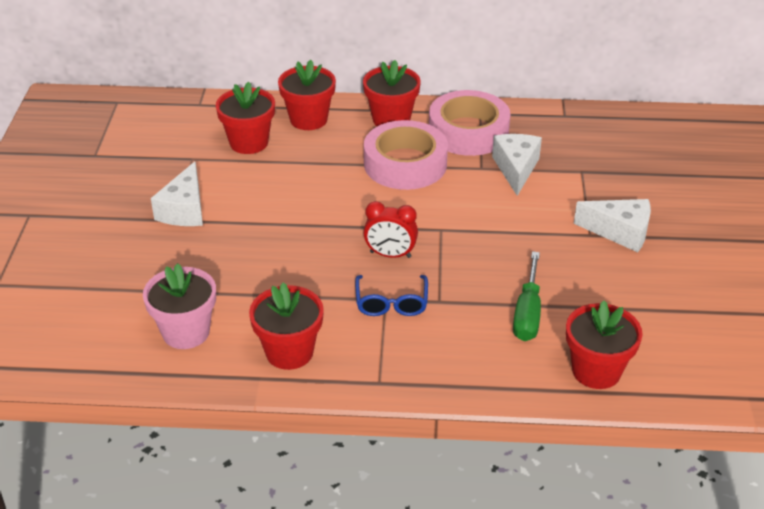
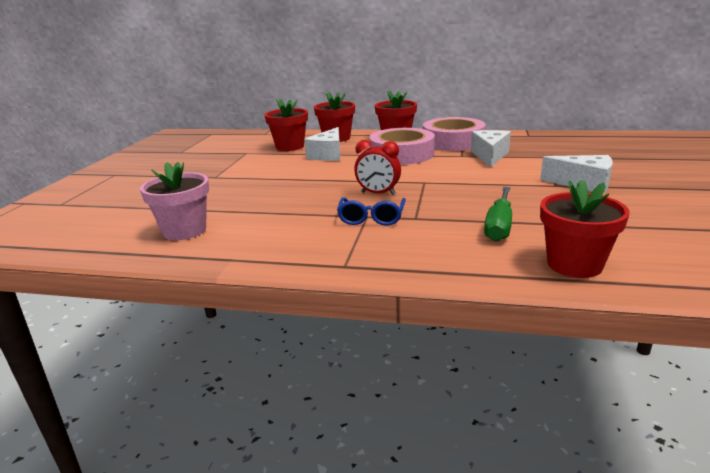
camera: 10 degrees right, 15 degrees down
white cheese [151,161,203,226] -> white cheese moved to [304,127,340,161]
red flower pot [249,282,324,370] -> none

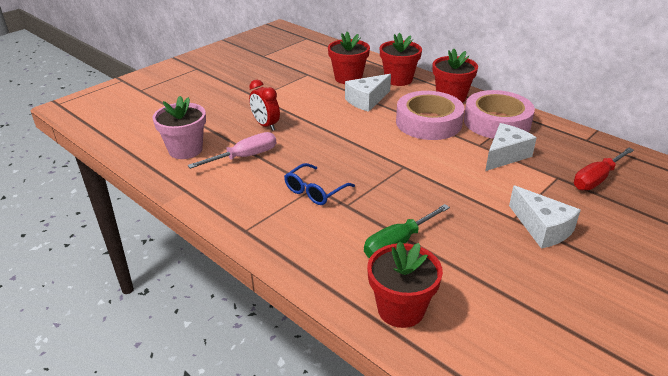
camera: 30 degrees right, 10 degrees up
red clock [354,140,401,195] -> red clock moved to [249,80,280,131]
none -> pink screwdriver [188,132,276,169]
none -> red screwdriver [574,147,634,190]

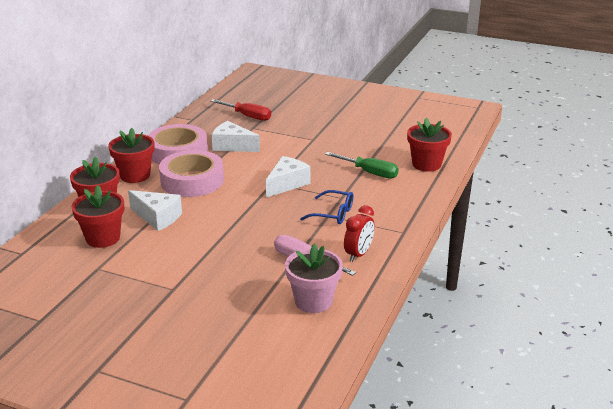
camera: 110 degrees left, 5 degrees down
red clock [249,80,280,131] -> red clock moved to [344,205,375,262]
white cheese [509,185,581,249] -> white cheese moved to [266,156,311,198]

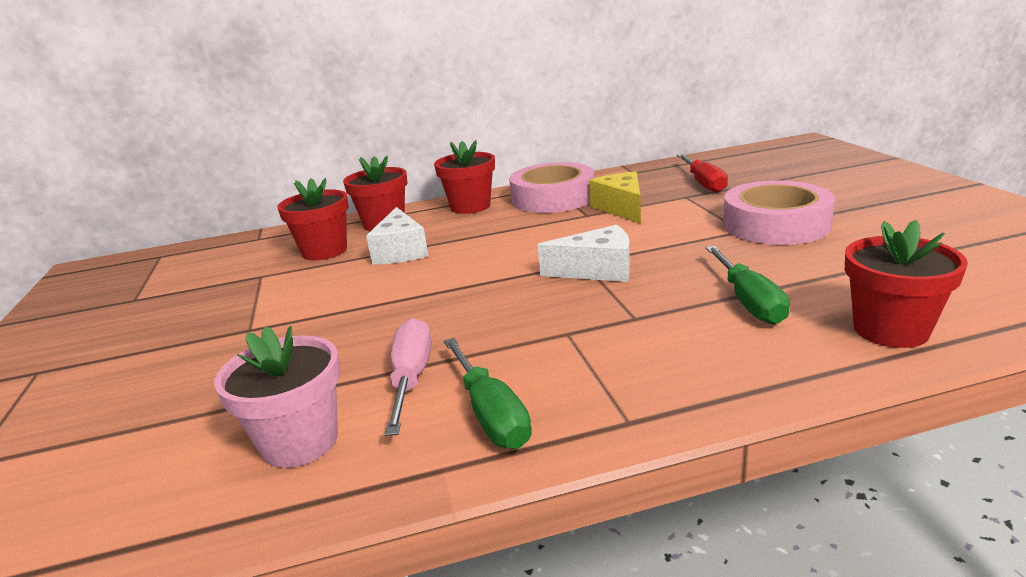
camera: 55 degrees right, 5 degrees down
pink tape [159,150,224,197] -> pink tape moved to [723,181,835,245]
white cheese [212,121,260,152] -> yellow cheese [589,171,641,224]
blue glasses [300,190,353,224] -> none
red clock [344,205,375,262] -> green screwdriver [444,338,532,449]

